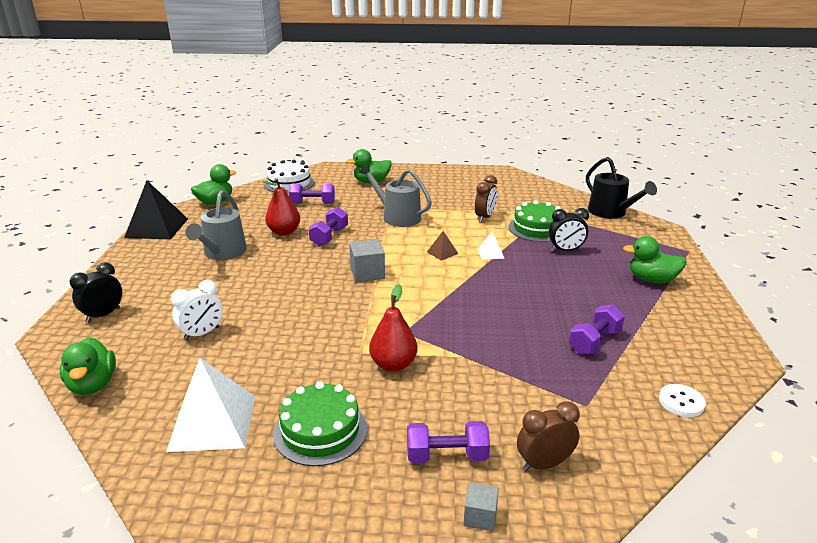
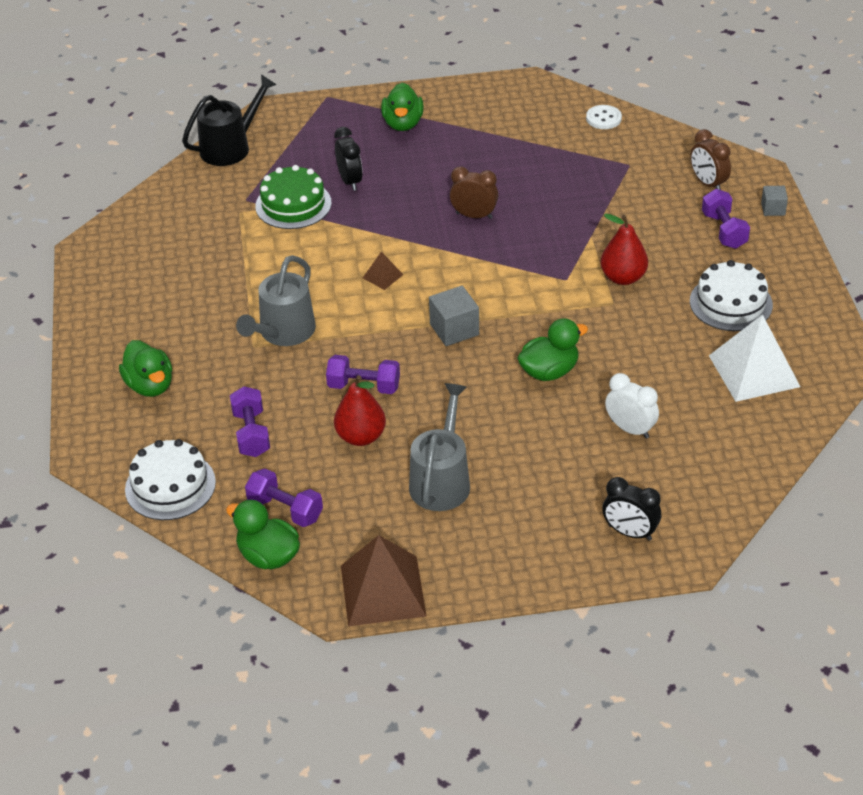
camera: 100 degrees left, 15 degrees up
green duck [60,337,116,395] -> green duck moved to [517,318,588,381]
black pyramid [124,181,188,239] -> brown pyramid [341,535,427,626]
grey watering can [186,190,247,260] -> grey watering can turned 75 degrees counterclockwise [409,383,470,511]
green cake [273,381,367,466] -> white cake [690,260,773,331]
brown clock [475,175,497,222] -> brown clock moved to [450,166,498,219]
white pyramid [477,231,504,260] -> none
purple dumbbell [569,304,625,354] -> purple dumbbell moved to [245,468,323,527]

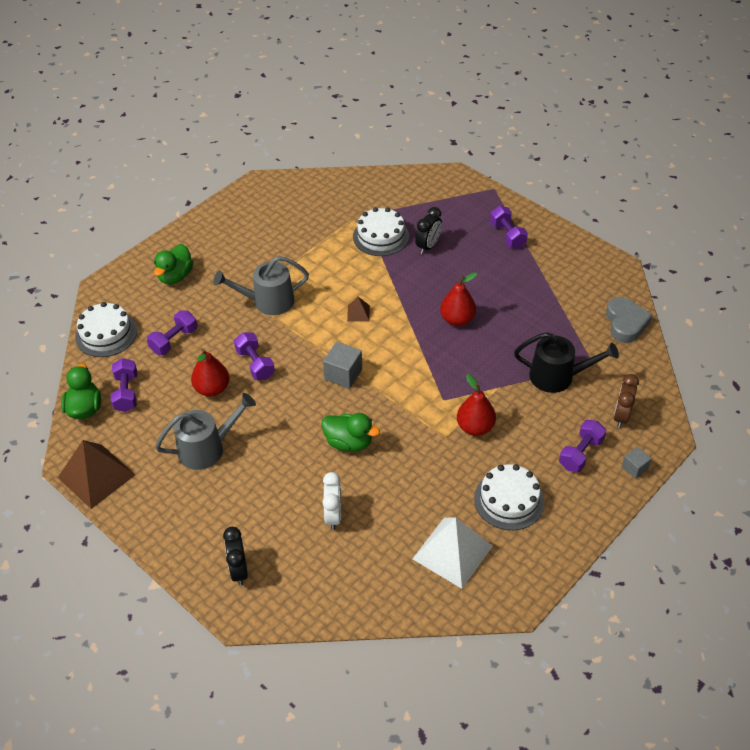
camera: 50 degrees right, 5 degrees up
black watering can [182,74,277,166] -> black watering can moved to [514,332,619,393]
green cake [255,165,332,229] -> white cake [353,207,409,256]
green duck [381,83,424,131] -> purple dumbbell [490,206,528,249]
brown clock [450,166,498,219] -> red pear [440,272,477,326]
white button [586,105,622,129] -> grey heart [606,297,653,343]

